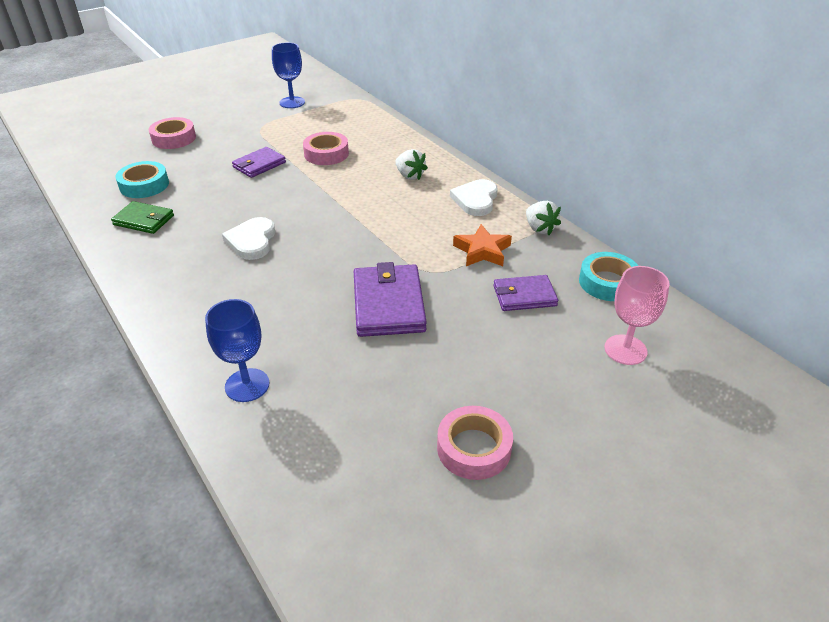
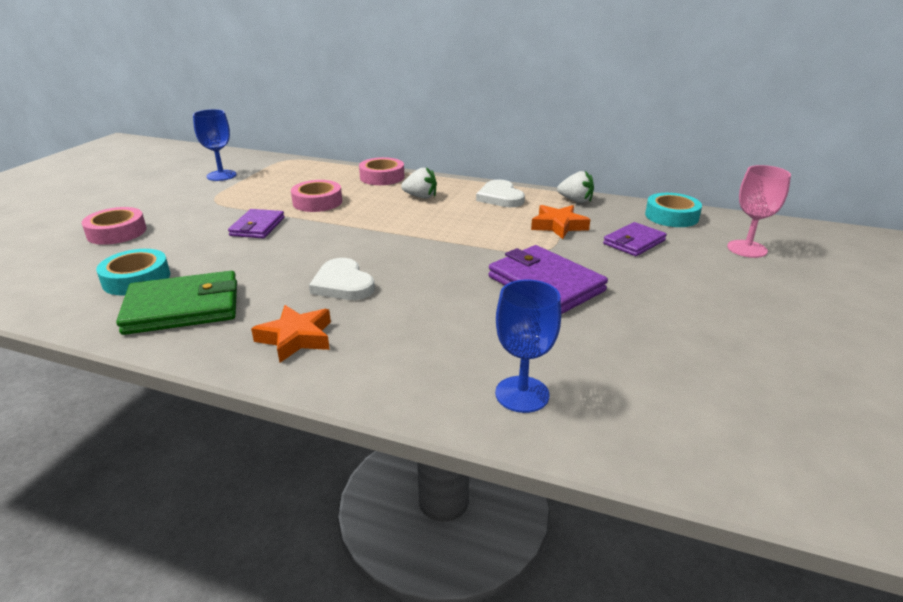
camera: 35 degrees left, 10 degrees down
green wallet [111,201,174,234] -> green wallet [116,271,237,335], size x1.60
pink tape [437,406,513,480] -> pink tape moved to [359,157,404,185]
none -> orange star [251,305,331,363]

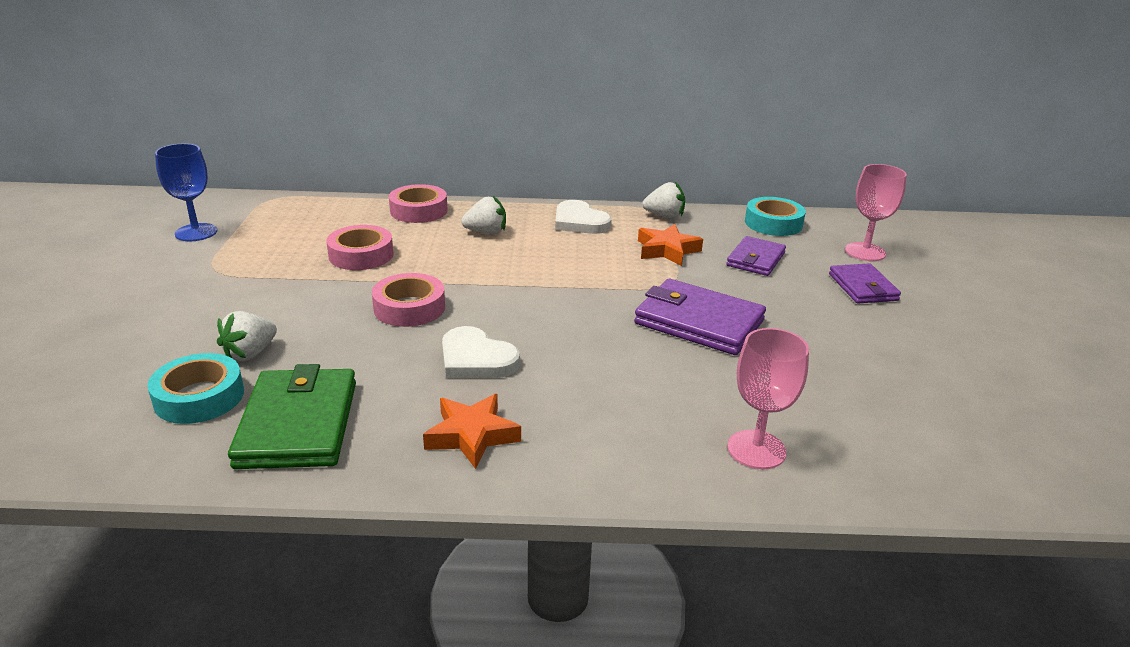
camera: 20 degrees left, 0 degrees up
pink tape [82,207,146,245] -> pink tape moved to [372,273,445,327]
green wallet [116,271,237,335] -> green wallet turned 60 degrees counterclockwise [228,364,356,469]
purple wallet [228,209,285,238] -> purple wallet moved to [829,263,901,304]
blue goblet [495,280,561,413] -> pink goblet [727,328,809,469]
none -> white strawberry [217,311,277,361]

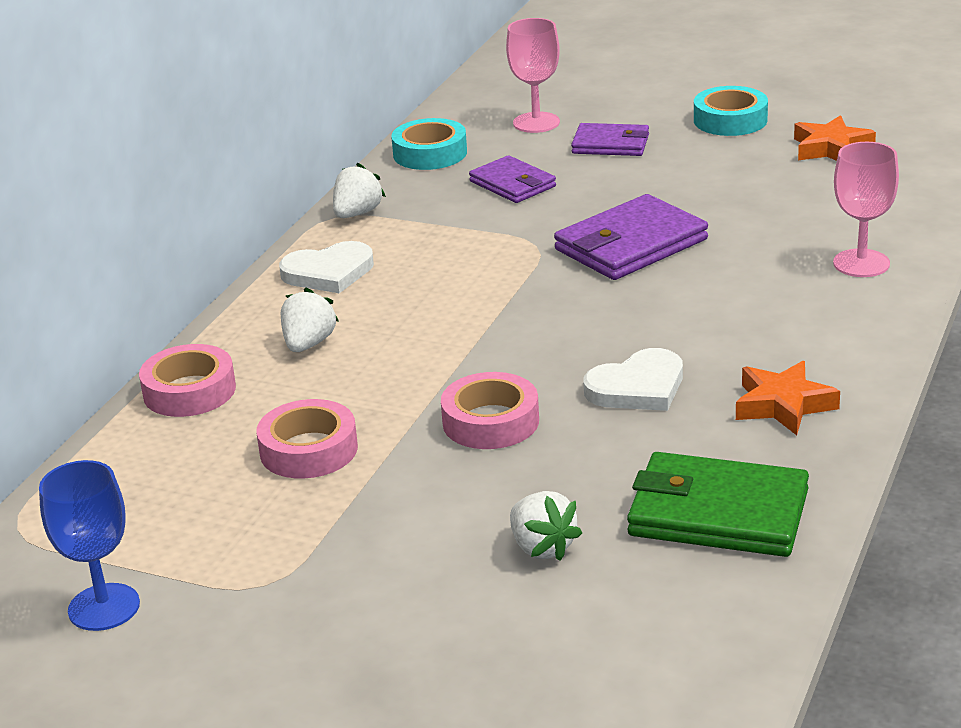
camera: 65 degrees left, 0 degrees up
turquoise tape [147,353,244,424] -> turquoise tape moved to [694,86,768,136]
orange star [638,224,703,266] -> orange star moved to [794,115,876,161]

